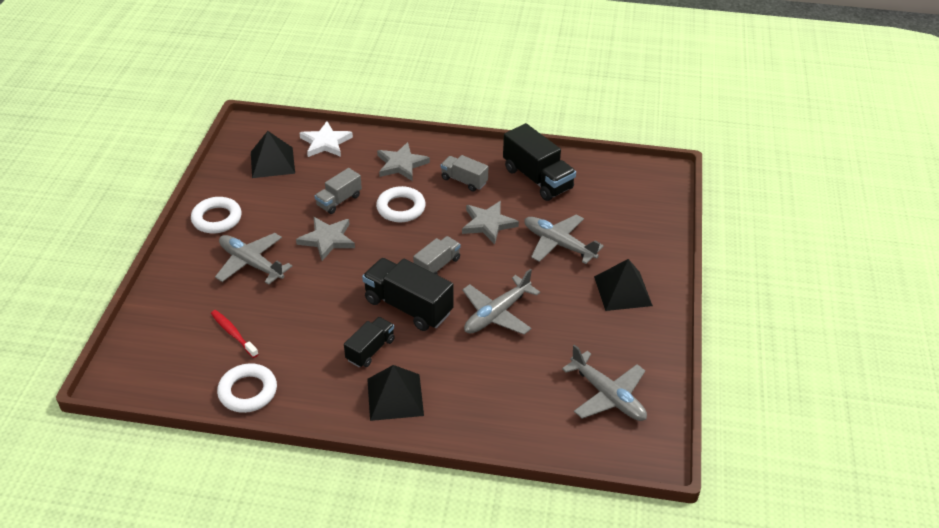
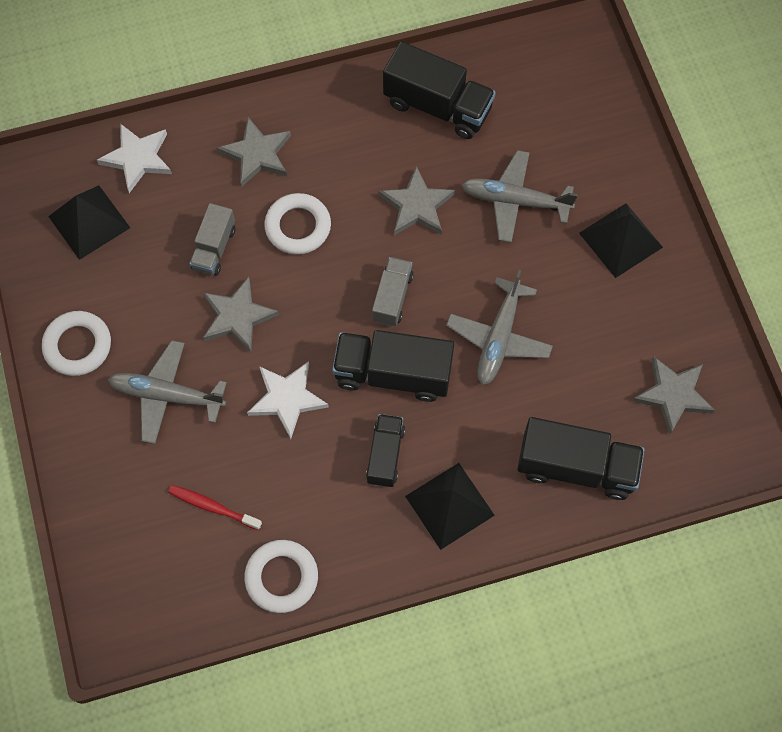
camera: 25 degrees left, 25 degrees up
grey truck [441,155,488,191] -> none
grey plane [562,344,647,421] -> grey star [632,356,715,434]
none -> white star [247,361,329,439]
none -> black truck [517,417,645,500]

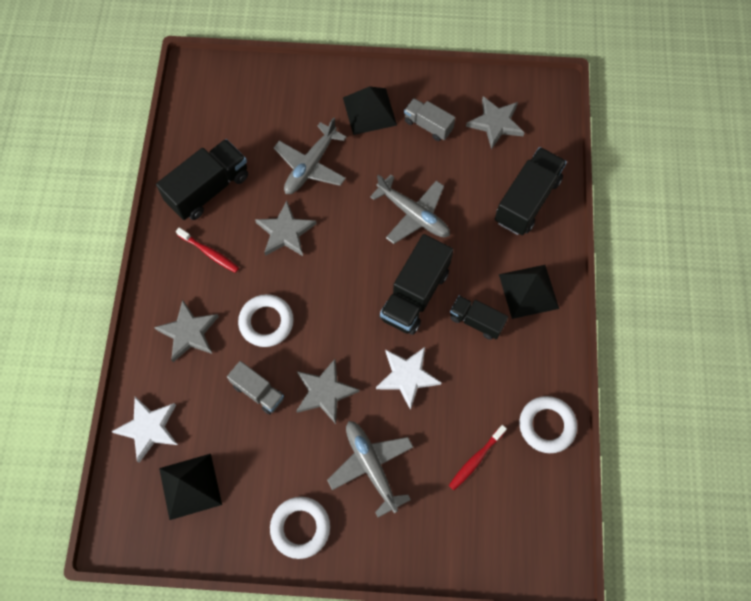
camera: 70 degrees left, 0 degrees up
grey plane [108,340,227,444] -> grey plane turned 120 degrees clockwise [327,421,413,517]
grey truck [372,257,414,327] -> grey truck moved to [404,98,455,141]
none -> red toothbrush [176,227,239,273]

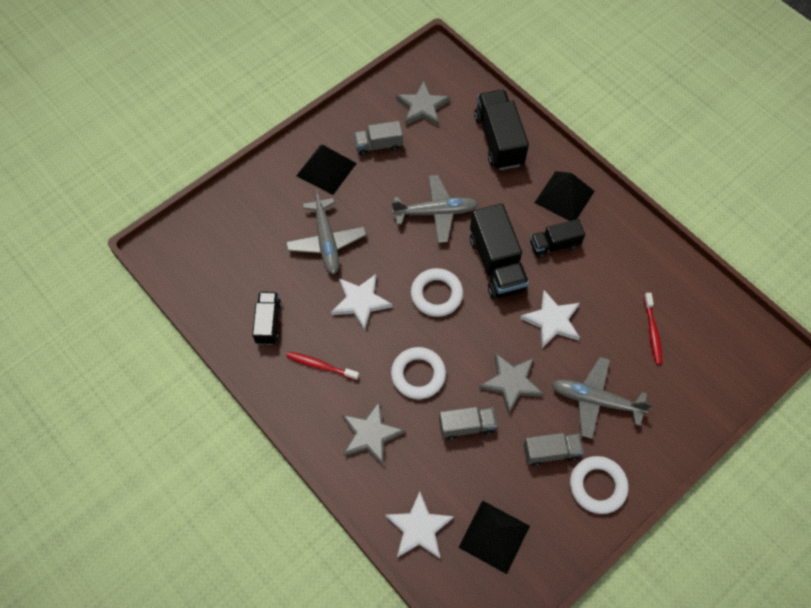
camera: 45 degrees left, 5 degrees down
black truck [156,139,248,220] -> black truck [252,292,281,345], size x0.59
red toothbrush [176,227,239,273] -> red toothbrush turned 150 degrees counterclockwise [286,352,359,380]
grey star [255,201,317,256] -> white star [331,274,392,331]
white ring [519,396,577,453] -> white ring moved to [411,268,463,317]
none -> grey truck [523,433,584,466]

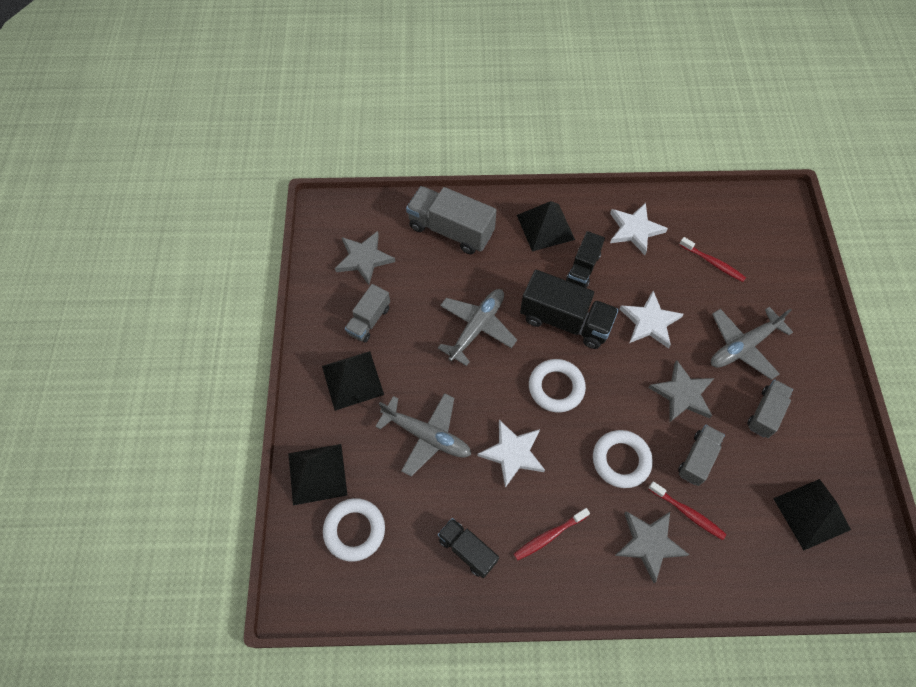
camera: 50 degrees left, 0 degrees up
white star [385,492,454,559] -> white star moved to [610,203,668,255]
black truck [474,90,529,170] -> grey truck [406,186,496,254]
white ring [570,456,628,514] -> white ring moved to [323,498,385,562]
none -> black pyramid [288,444,347,505]
none -> red toothbrush [648,481,727,540]

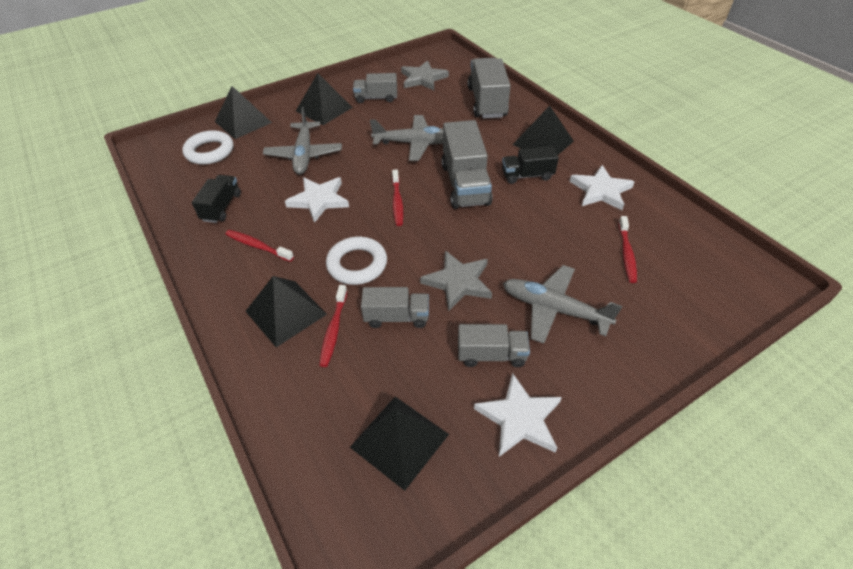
camera: 60 degrees right, 15 degrees down
black truck [520,270,619,349] -> grey truck [441,120,493,209]
white ring [529,359,586,413] -> red toothbrush [392,170,404,226]
grey star [615,511,689,583] -> black pyramid [245,276,327,347]
white star [620,291,684,349] -> white star moved to [474,373,562,457]

